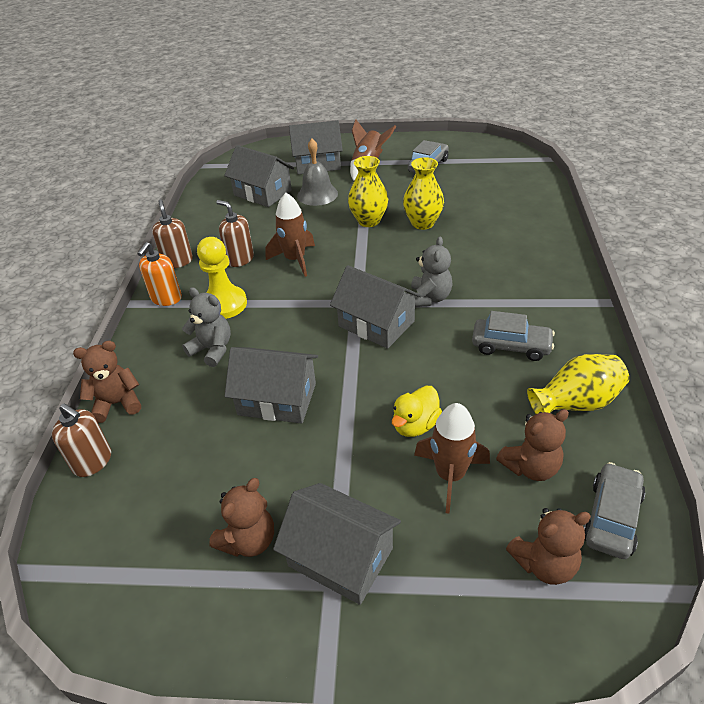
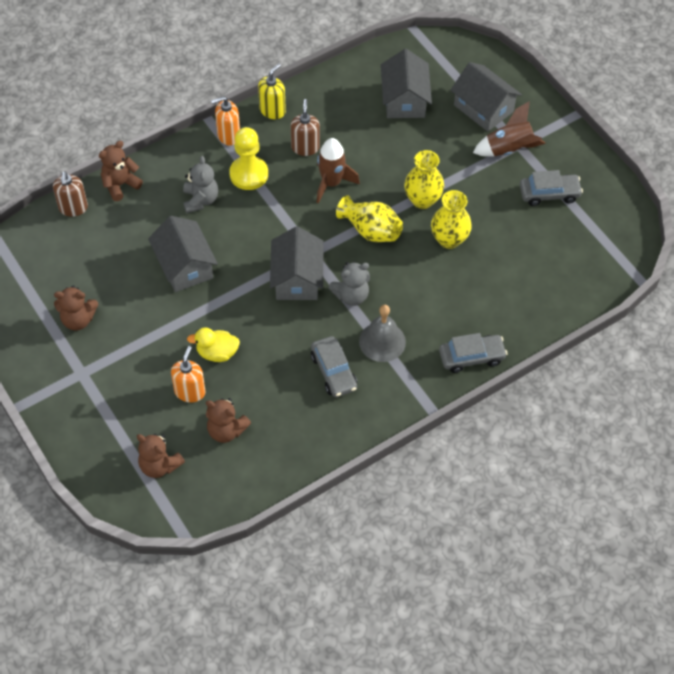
camera: 50 degrees right, 15 degrees up
brown teddy bear [73,341,141,423] -> brown teddy bear turned 75 degrees counterclockwise [99,141,143,201]
brown soap dispenser [152,200,193,268] -> yellow soap dispenser [258,63,286,119]
grey house [273,483,401,605] -> none
grey bell [297,139,338,206] -> grey bell moved to [359,305,406,362]
brown rocket [414,403,490,514] -> orange soap dispenser [171,346,206,403]
yellow vase [527,354,629,414] -> yellow vase moved to [336,195,403,242]
grey car [584,462,646,559] -> grey car moved to [439,333,508,373]

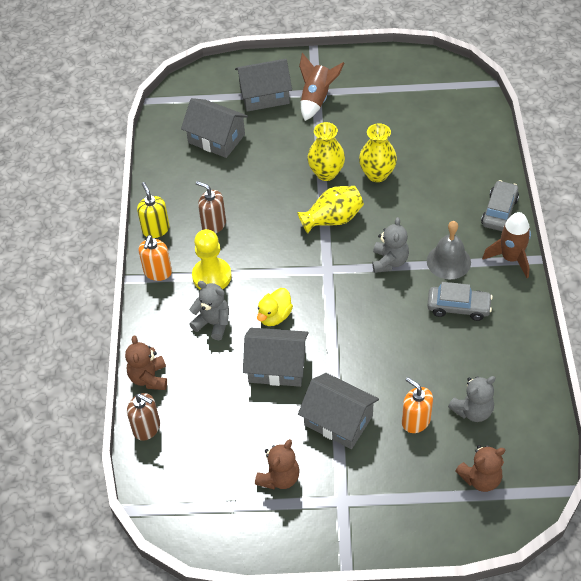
camera: 55 degrees left, 5 degrees down
yellow duck [187,328,240,362] -> yellow duck moved to [257,288,293,326]
brown teddy bear [206,398,251,443] -> grey teddy bear [448,376,495,422]
grey house [270,226,324,300] -> grey house moved to [298,373,379,449]
brown rocket [317,138,360,203] -> brown rocket moved to [482,212,531,278]
grey car [520,170,583,206] -> none

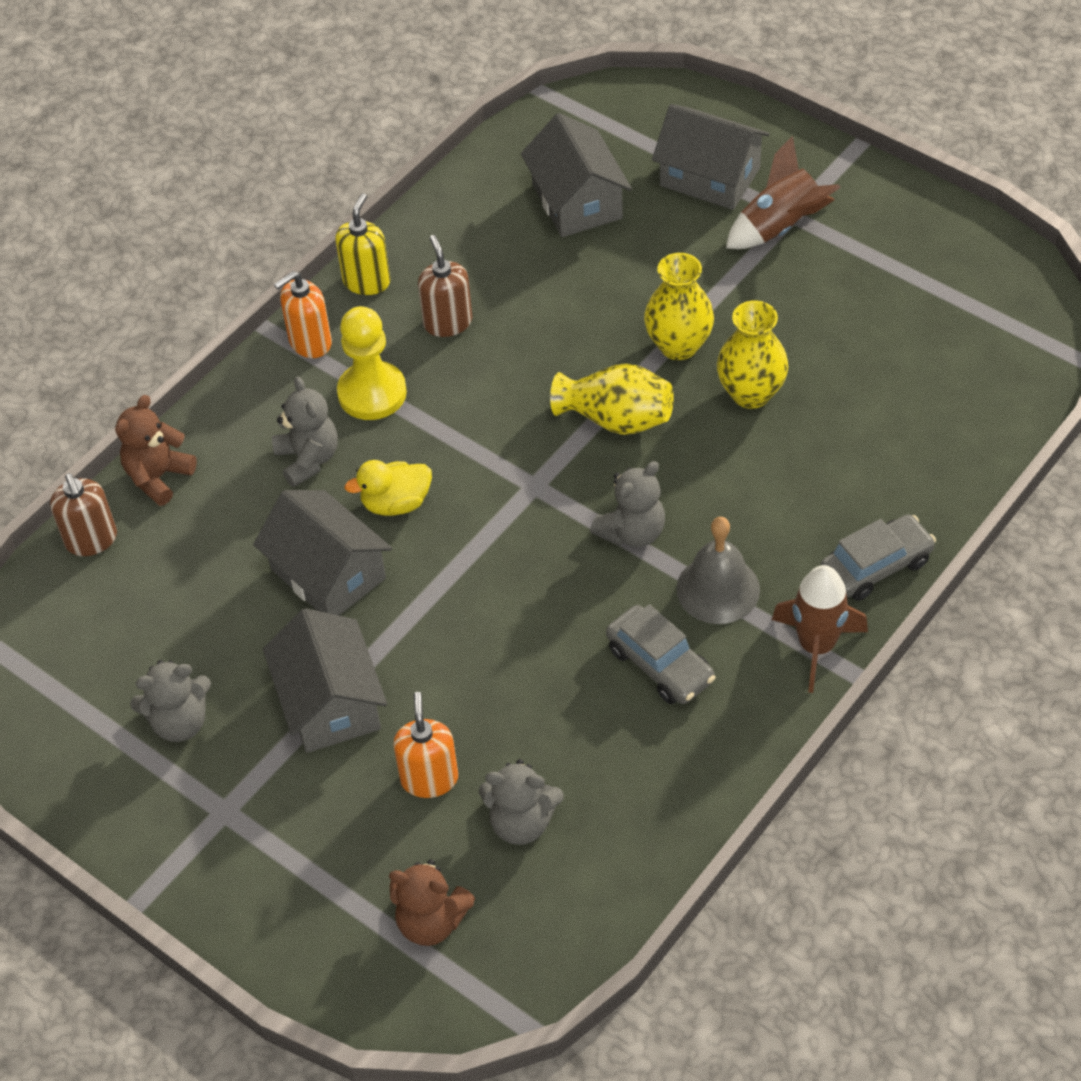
camera: 40 degrees right, 0 degrees up
brown teddy bear [255,439,300,490] -> grey teddy bear [130,660,211,742]

